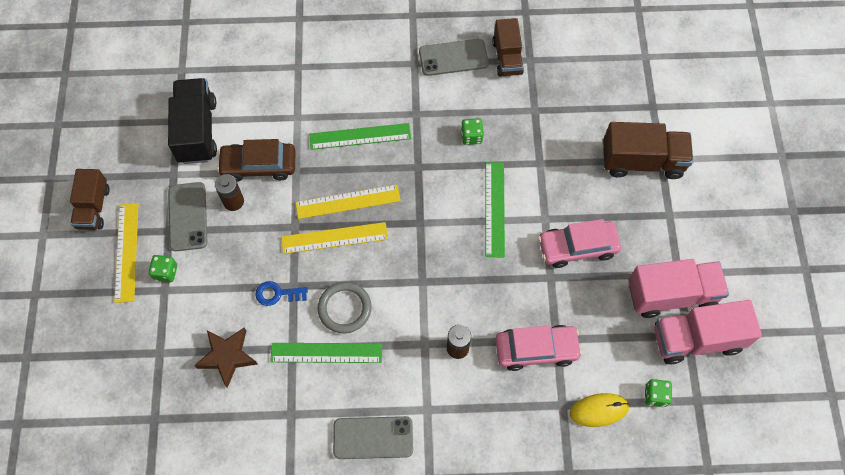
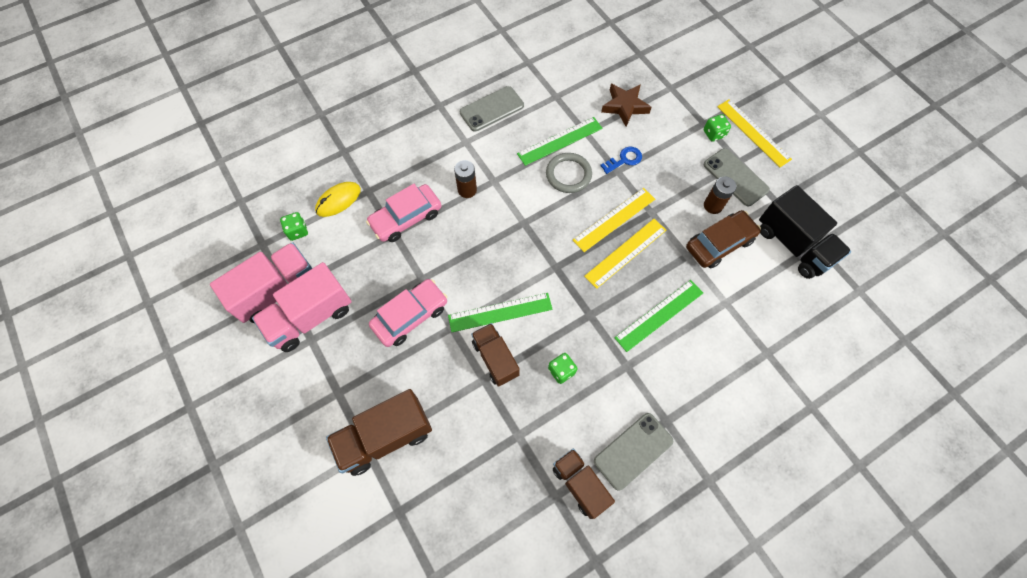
camera: 150 degrees right, 0 degrees up
brown truck [70,169,110,230] -> brown truck moved to [471,323,520,387]
green ruler [486,162,505,258] -> green ruler turned 75 degrees counterclockwise [448,293,553,332]

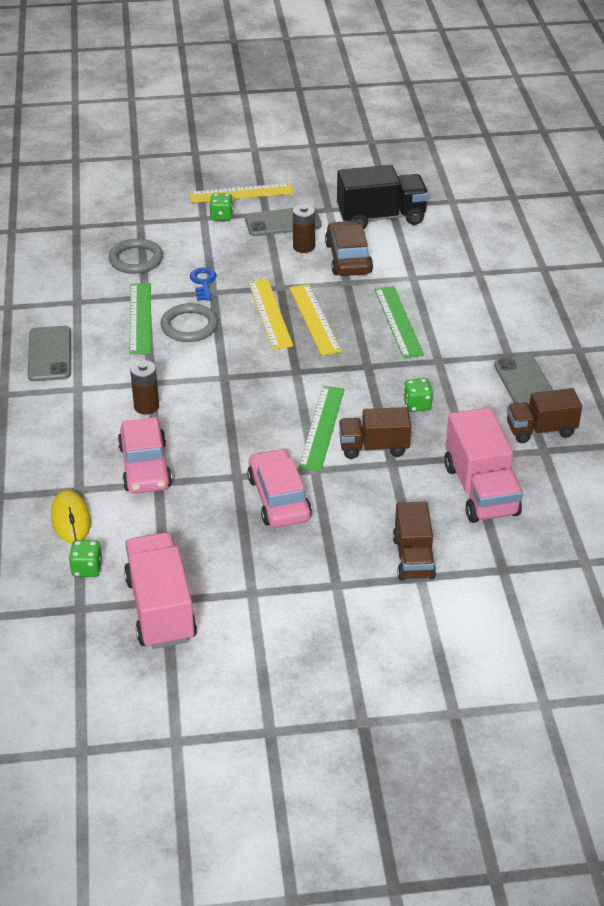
camera: 65 degrees left, 25 degrees down
pink truck [252,262,352,352] -> pink truck moved to [444,407,523,523]
brown truck [326,389,432,476] -> brown truck [393,502,436,580], size x0.66
brown star [601,84,652,126] -> grey ring [109,239,163,274]

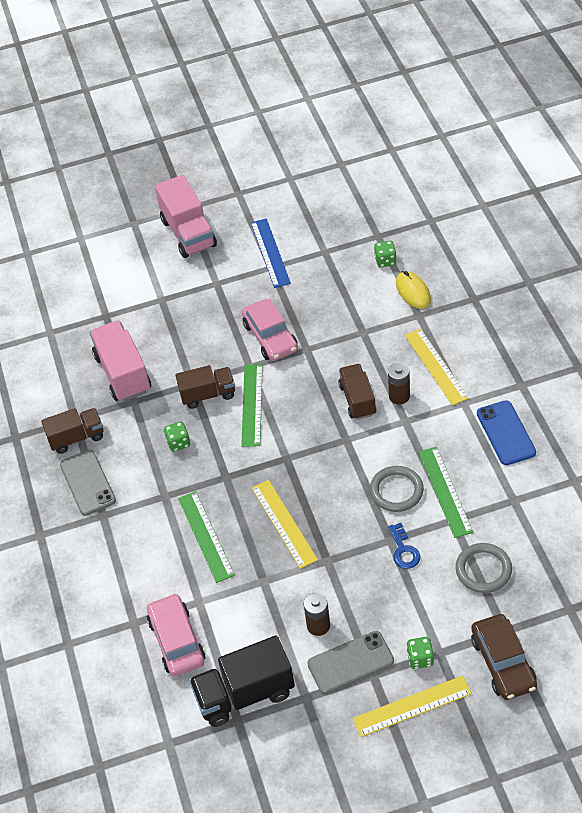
camera: 175 degrees right, 10 degrees up
grey phone [28,326,71,381] -> blue phone [477,400,536,465]
pink car [118,417,172,494] -> pink car moved to [147,593,205,677]
pink truck [124,532,197,649] -> pink truck moved to [155,175,217,258]
yellow ruler [248,279,293,350] -> yellow ruler moved to [405,328,469,405]
brown car [325,221,373,276] -> brown car moved to [471,614,537,700]
brown truck [393,502,436,580] -> brown truck moved to [338,364,376,420]
none -> blue ruler [251,218,291,288]

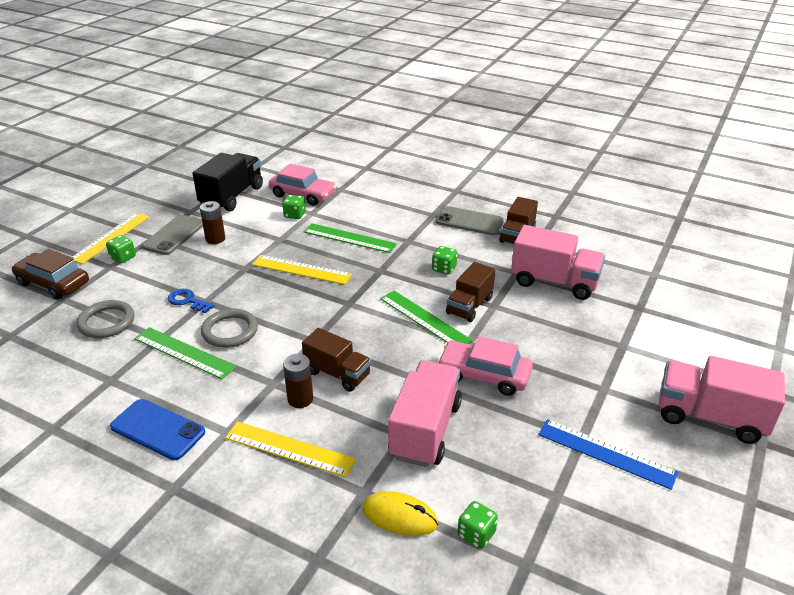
camera: 130 degrees right, 15 degrees down
none -> green dice [282,195,306,219]
none -> pink truck [388,360,462,467]

